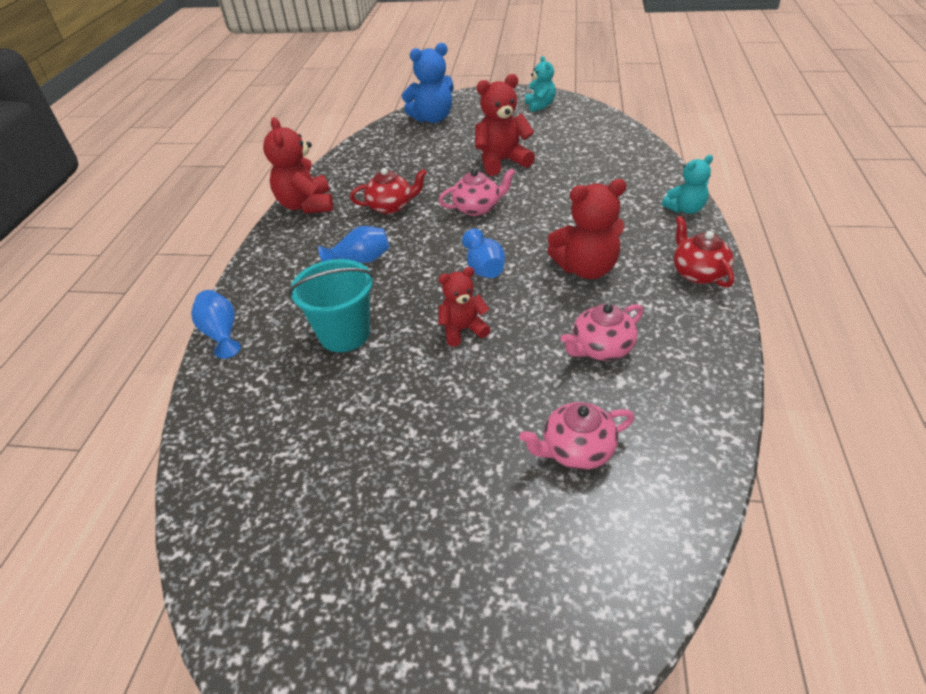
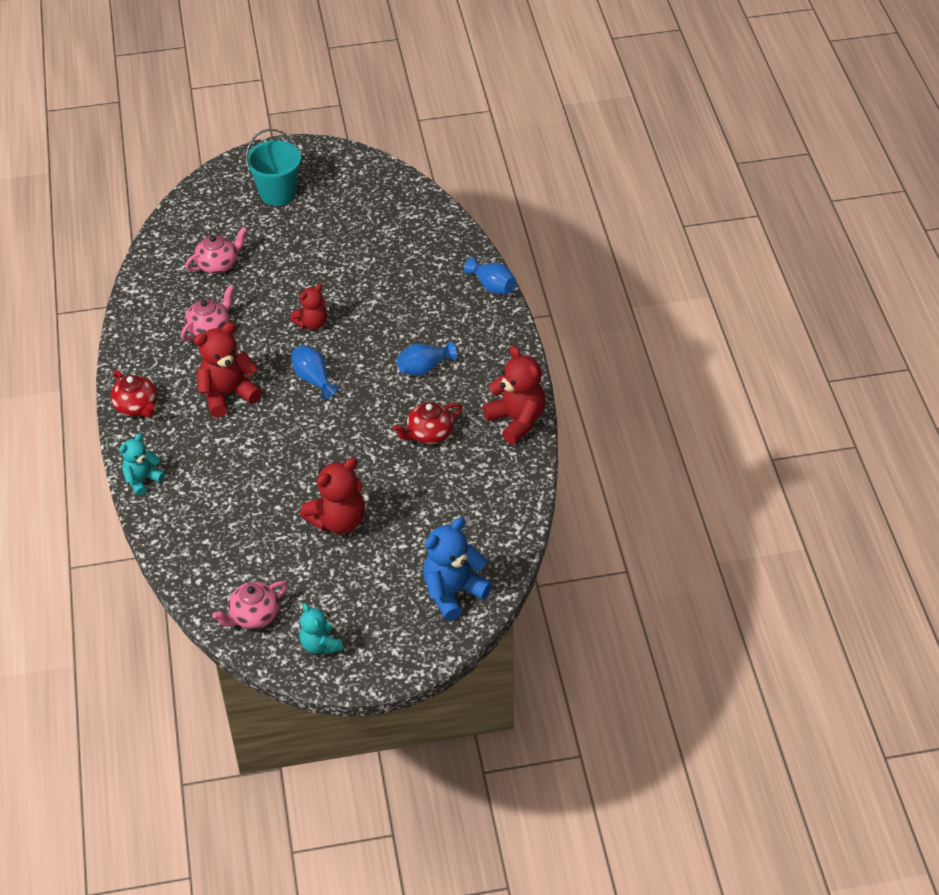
camera: 160 degrees right, 5 degrees up
turquoise bucket [289,259,374,352] -> turquoise bucket moved to [246,129,301,206]
pink teapot [439,169,515,216] -> pink teapot moved to [212,581,288,629]

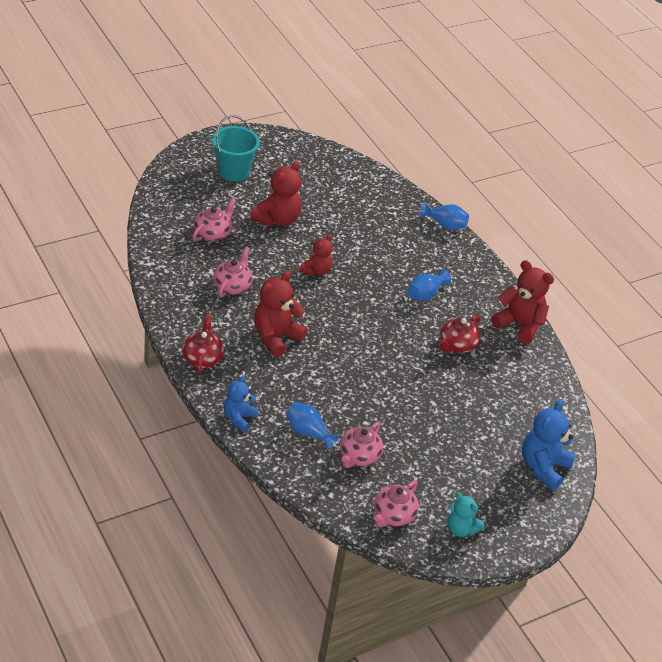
camera: 25 degrees left, 5 degrees down
red teapot [110,370,157,417] -> red teapot turned 120 degrees counterclockwise [182,314,224,374]
turquoise teddy bear [119,434,165,496] -> blue teddy bear [224,375,259,432]
blue vase [291,345,338,399] -> blue vase moved to [286,402,339,450]
red teddy bear [300,458,365,534] -> red teddy bear moved to [250,161,302,226]
none -> pink teapot [340,422,383,468]

